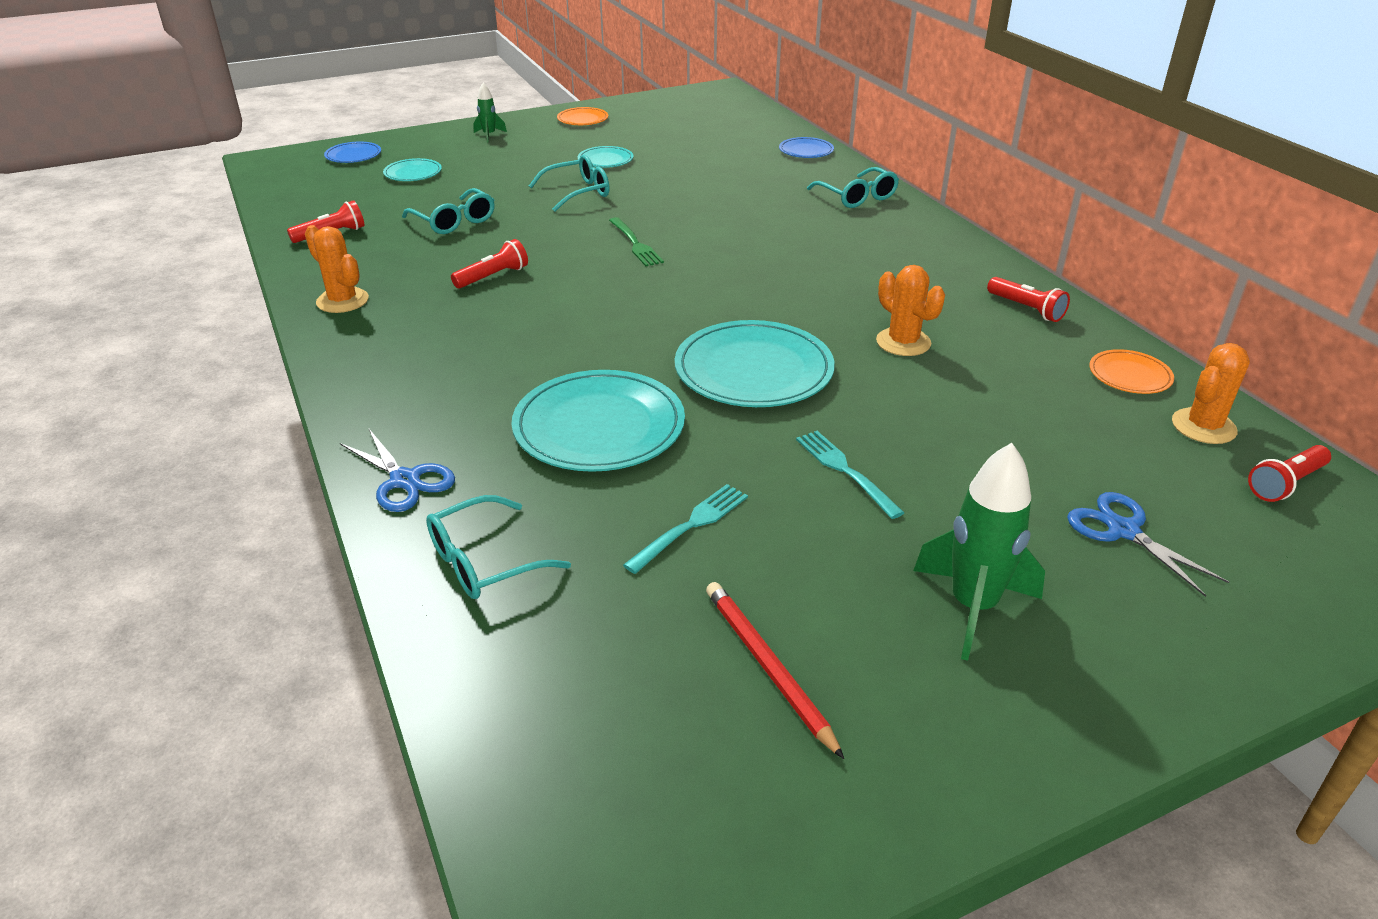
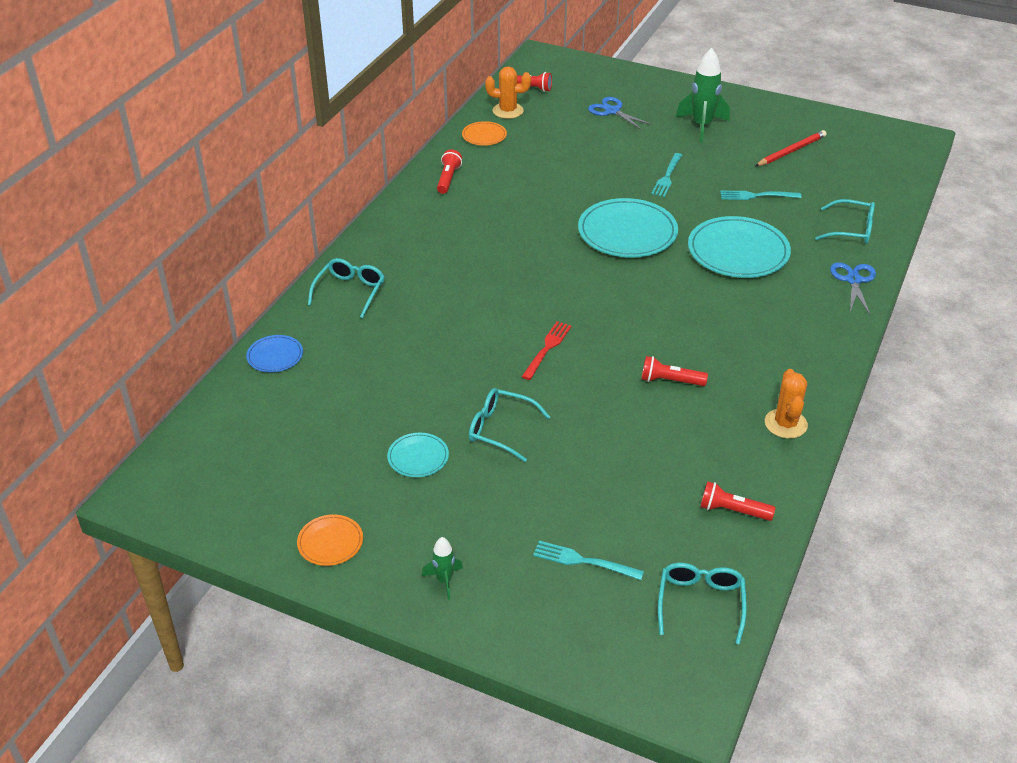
camera: 130 degrees left, 5 degrees up
blue plate [324,142,381,163] -> none
turquoise plate [383,158,442,181] -> turquoise fork [533,541,644,580]
turquoise glasses [402,188,495,234] -> turquoise glasses moved to [658,563,747,645]
green fork [609,217,664,266] -> red fork [522,321,571,380]
red pencil [706,582,844,759] -> red pencil turned 150 degrees counterclockwise [755,130,827,166]
orange cactus [876,265,945,356] -> none
blue scissors [1067,492,1229,597] -> blue scissors turned 120 degrees clockwise [588,97,653,130]

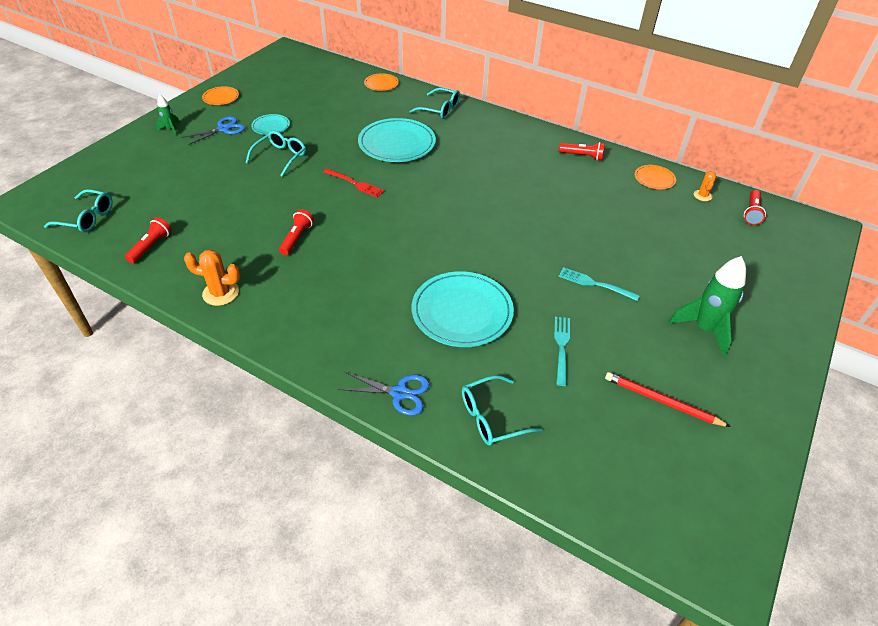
camera: 95 degrees right, 5 degrees up
blue plate [246,335,303,373] -> orange plate [364,73,399,91]
orange cactus [485,66,531,119] -> orange cactus [694,171,716,201], size x0.62
turquoise fork [533,541,644,580] -> none
turquoise plate [578,198,678,258] -> turquoise plate moved to [358,118,436,162]
blue scissors [588,97,653,130] -> blue scissors moved to [182,116,245,145]
red pencil [755,130,827,166] -> red pencil turned 150 degrees clockwise [605,372,731,427]
turquoise glasses [815,199,875,244] -> turquoise glasses turned 45 degrees clockwise [462,375,542,446]

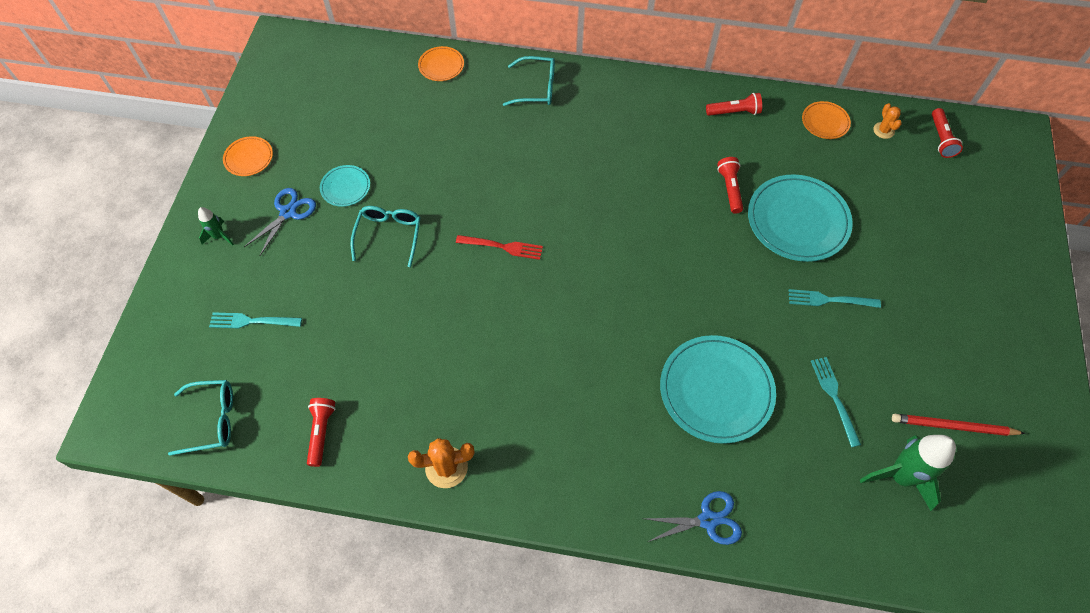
camera: 20 degrees left, 15 degrees up
red flashlight [279,209,314,255] -> red flashlight moved to [717,157,743,214]
turquoise plate [358,118,436,162] -> turquoise plate moved to [748,174,853,262]
turquoise glasses [462,375,542,446] -> none
green rocket [669,256,746,357] -> green rocket moved to [860,435,956,511]
none -> turquoise fork [209,312,302,328]

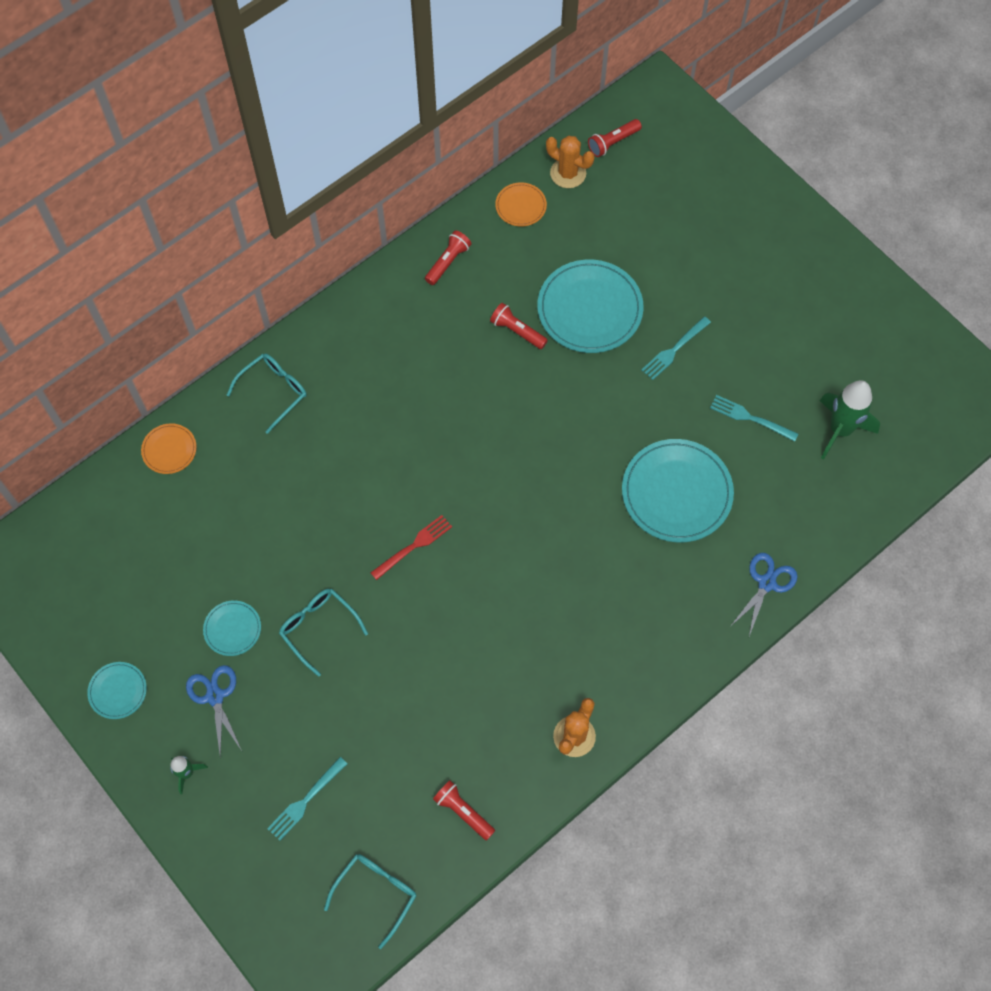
camera: 50 degrees left, 5 degrees up
orange plate [223,136,273,176] -> turquoise plate [87,662,147,719]
orange cactus [873,103,902,139] -> orange cactus [546,136,594,188], size x1.62
red pencil [892,414,1025,436] -> none
red flashlight [932,108,963,158] -> red flashlight turned 105 degrees clockwise [588,119,642,157]

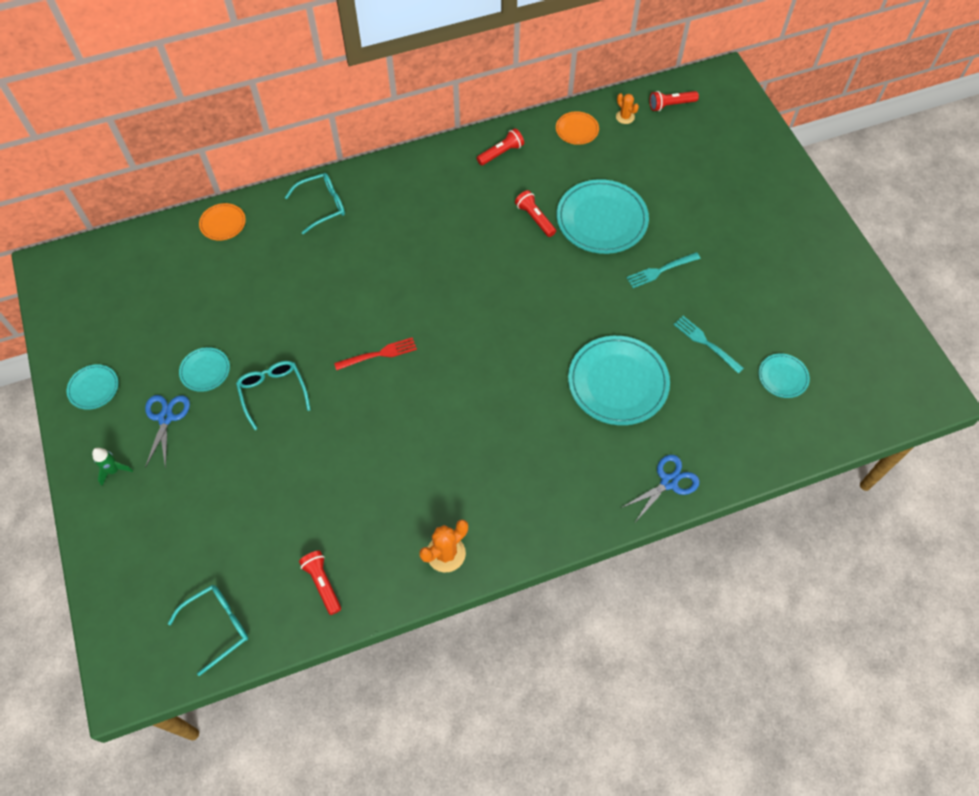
camera: 20 degrees right, 5 degrees down
turquoise fork [267,757,347,841] -> none
orange cactus [546,136,594,188] -> orange cactus [616,93,639,124], size x0.62
green rocket [820,380,880,460] -> turquoise plate [759,354,810,398]

